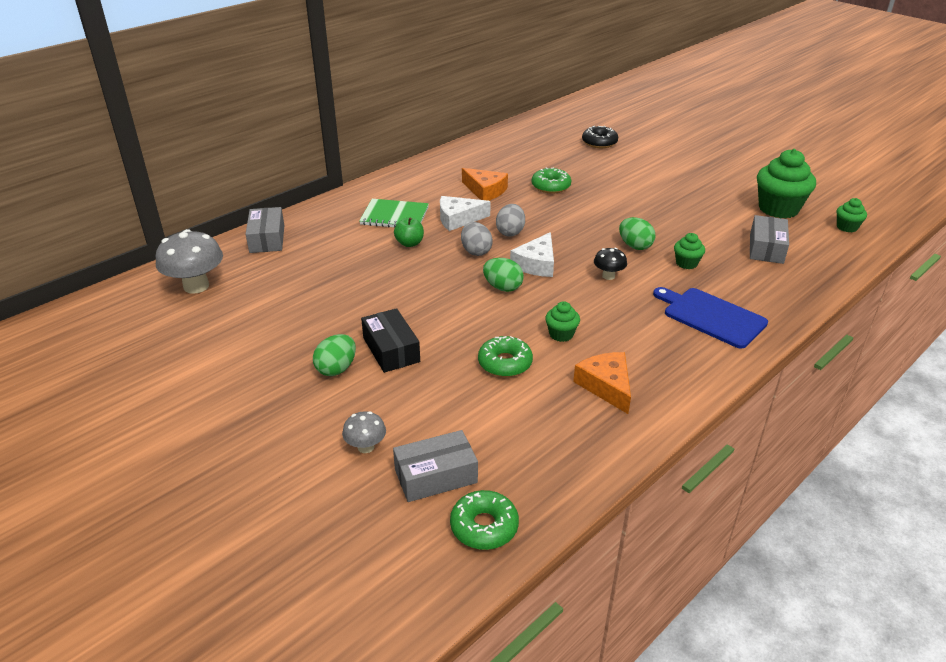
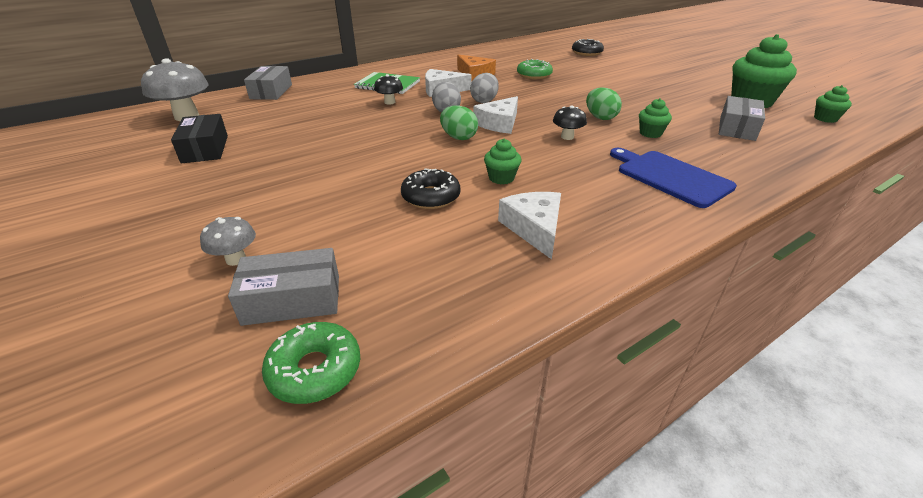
camera: 10 degrees right, 0 degrees up
green egg [313,334,356,376] -> none
black box [361,308,420,373] -> black box moved to [171,114,228,164]
green apple [394,217,424,247] -> black mushroom [374,74,403,105]
green donut [478,336,533,377] -> black donut [401,168,460,209]
orange cheese [573,352,631,414] -> white cheese [498,192,561,259]

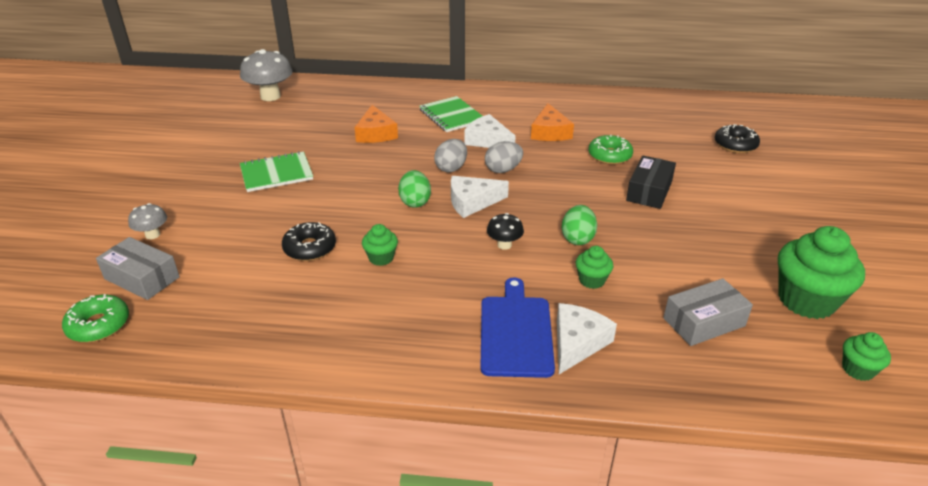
camera: 40 degrees right, 0 degrees up
black box [171,114,228,164] -> black box moved to [626,156,676,209]
grey box [244,66,292,100] -> none
black mushroom [374,74,403,105] -> none
white cheese [498,192,561,259] -> white cheese moved to [557,303,617,374]
none -> green notebook [240,151,313,192]
none -> orange cheese [354,105,398,143]

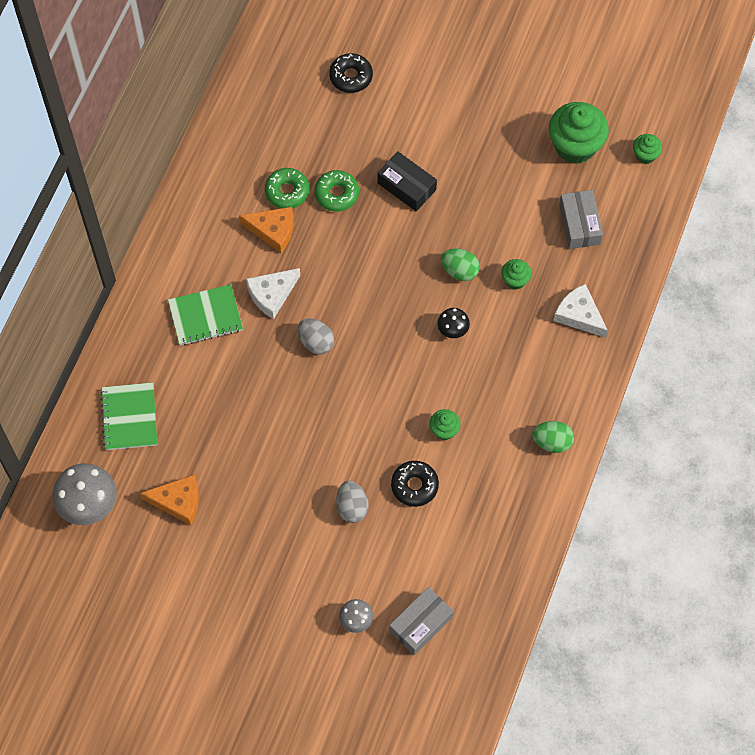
camera: 75 degrees left, 30 degrees up
green donut [62,294,129,342] -> green donut moved to [265,168,309,208]
green notebook [240,151,313,192] -> green notebook moved to [100,382,157,450]
orange cheese [354,105,398,143] -> orange cheese moved to [140,474,199,525]
green egg [398,170,431,208] -> green egg moved to [532,421,574,453]
white cheese [451,176,509,218] -> none
blue cutting board [480,277,555,378] -> none
grey egg [485,141,523,173] -> grey egg moved to [336,481,369,523]

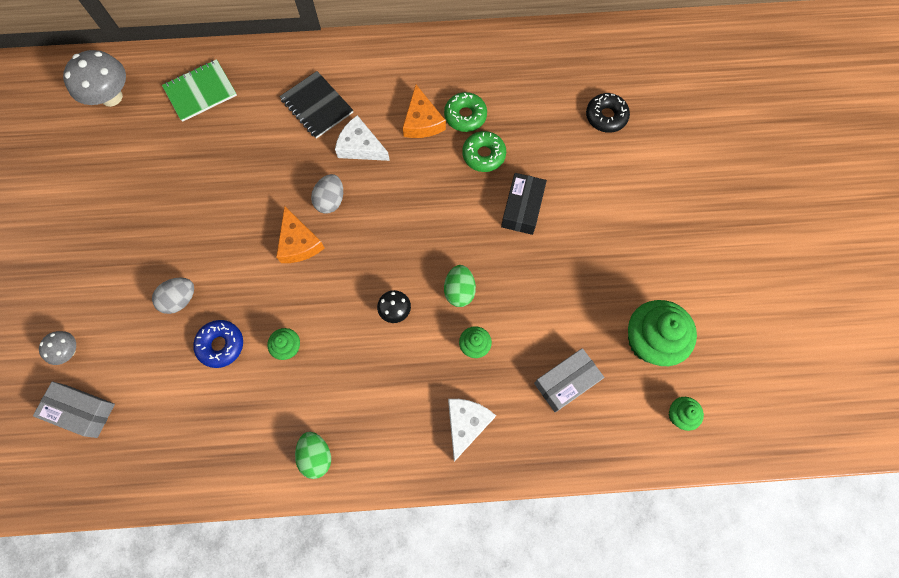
camera: 65 degrees right, 5 degrees up
orange cheese [140,474,199,525] -> orange cheese moved to [276,206,325,263]
green notebook [168,284,243,345] -> black notebook [279,71,353,139]
black donut [391,461,439,507] -> blue donut [193,320,243,368]

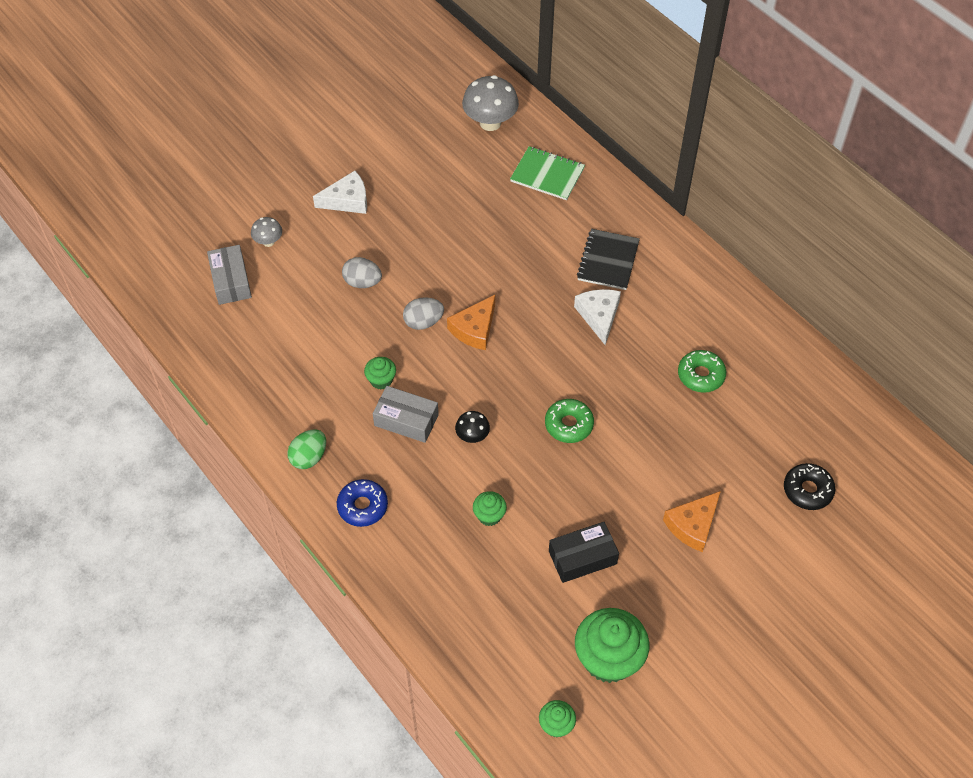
camera: 55 degrees right, 15 degrees down
blue donut [193,320,243,368] -> blue donut moved to [337,479,388,527]
grey egg [311,174,343,213] -> grey egg moved to [403,297,444,330]
orange cheese [403,85,446,138] -> orange cheese moved to [663,491,721,552]
green egg [444,265,476,307] -> none
white cheese [448,399,496,462] -> white cheese moved to [313,171,367,214]
green donut [462,131,506,172] -> green donut moved to [545,399,594,443]
black box [501,173,547,235] -> black box moved to [549,522,619,583]
grey box [534,348,604,412] -> grey box moved to [373,386,439,443]

